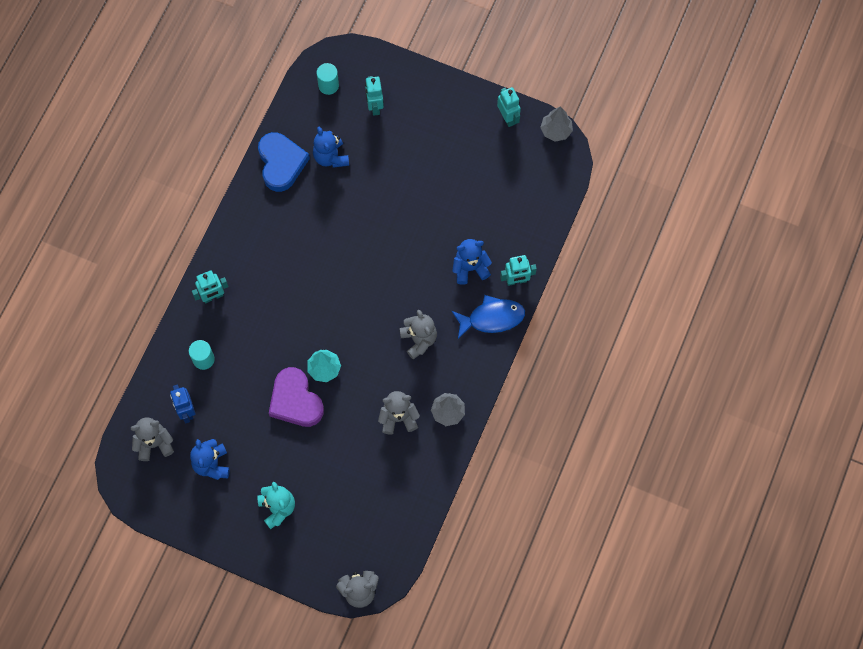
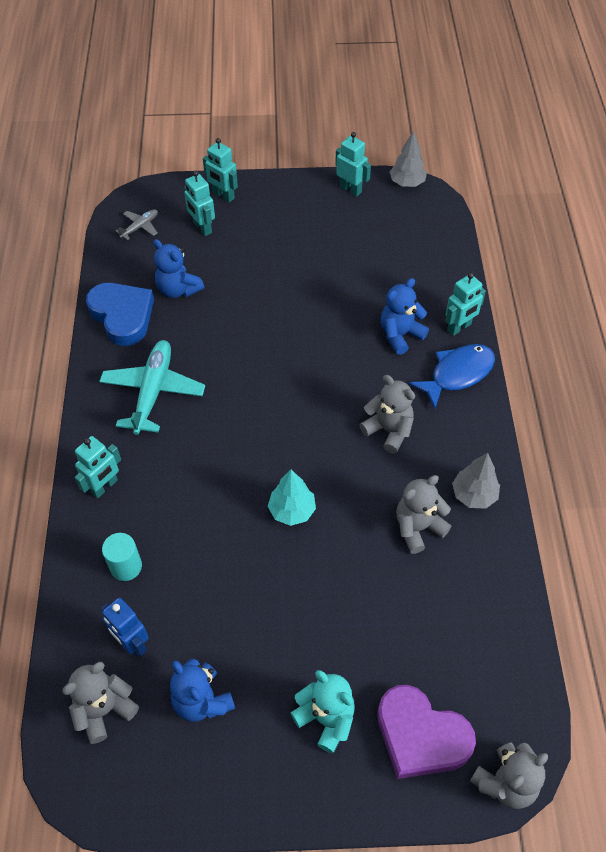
camera: 25 degrees left, 15 degrees down
purple heart [269,367,324,427] -> purple heart moved to [377,685,476,779]
turquoise cylinder [316,63,339,95] -> grey plane [115,209,158,240]
none -> turquoise plane [99,340,205,435]
none -> turquoise robot [203,138,238,202]

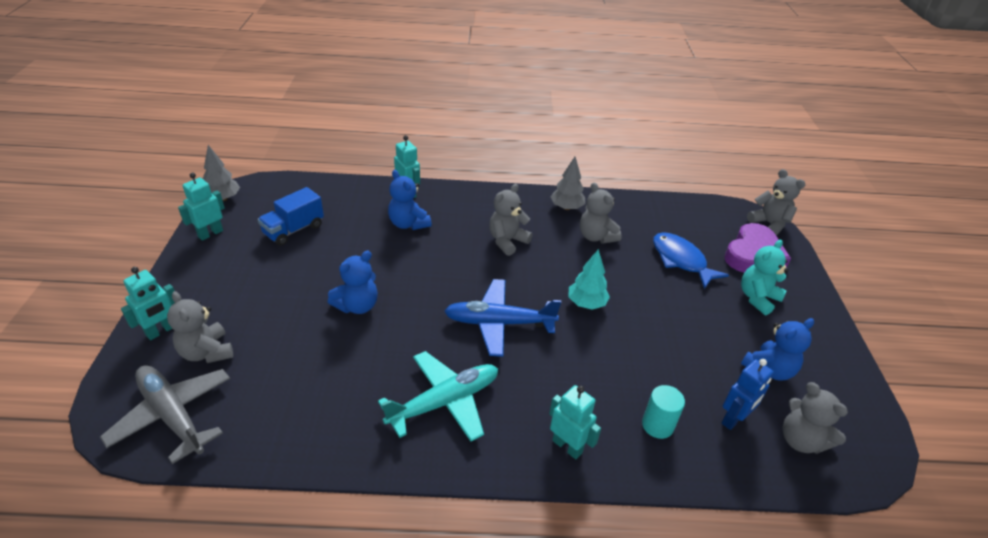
camera: 90 degrees left, 15 degrees down
blue heart [86,283,154,346] -> none
turquoise plane [99,340,205,435] -> turquoise plane turned 135 degrees clockwise [378,351,498,442]
grey plane [115,209,158,240] -> grey plane [100,365,230,464], size x2.02
blue teddy bear [153,239,204,298] -> blue teddy bear moved to [328,251,378,314]
turquoise robot [184,171,215,236] -> grey teddy bear [167,291,233,363]
blue fish [409,344,495,409] -> blue fish moved to [653,232,729,289]
none -> blue truck [258,187,324,246]
none -> blue plane [444,279,561,357]

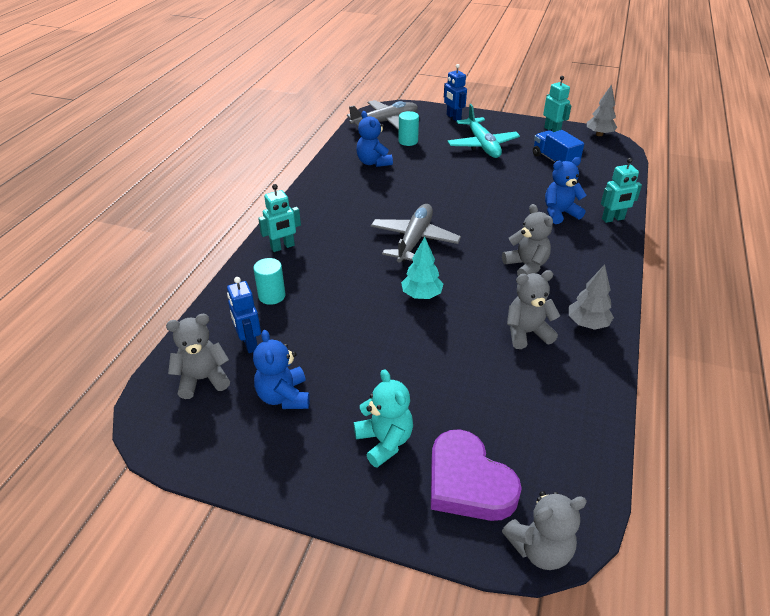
camera: 110 degrees right, 0 degrees up
turquoise robot [121,267,175,340] -> blue robot [444,64,467,121]
grey teddy bear [167,291,233,363] -> none
blue teddy bear [328,251,378,314] -> blue teddy bear moved to [356,111,393,167]
turquoise plane [378,351,498,442] -> turquoise plane moved to [447,104,520,158]
blue plane [444,279,561,357] -> grey plane [371,204,461,263]
blue fish [653,232,729,289] -> none
none -> turquoise cylinder [398,111,419,146]

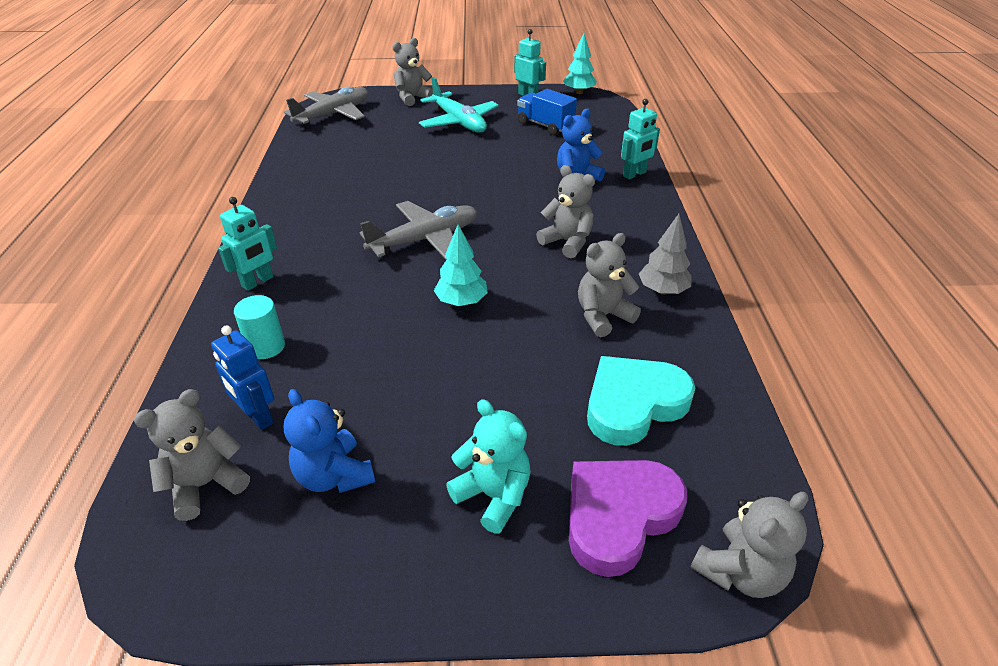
camera: 20 degrees left, 0 degrees up
blue teddy bear [356,111,393,167] -> none
grey plane [371,204,461,263] -> grey plane turned 60 degrees clockwise [360,201,477,260]
turquoise cylinder [398,111,419,146] -> none
purple heart [431,429,522,521] -> purple heart turned 105 degrees clockwise [569,460,687,577]
blue robot [444,64,467,121] -> grey teddy bear [392,38,433,106]
grey tree [587,84,617,136] -> turquoise tree [563,33,597,94]
none -> turquoise heart [587,356,695,446]

